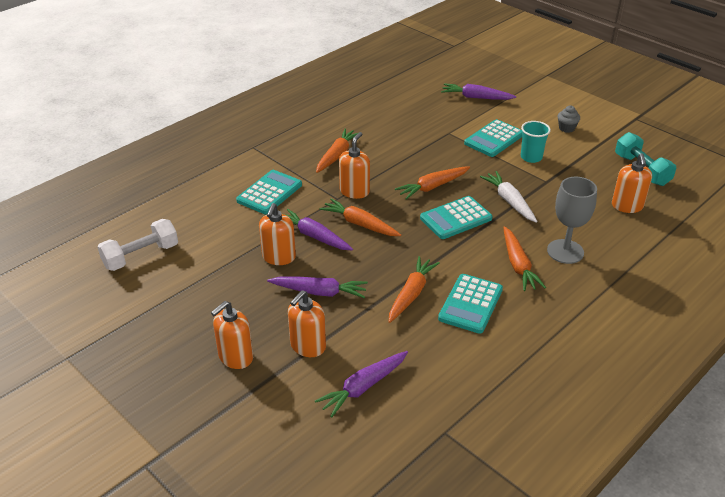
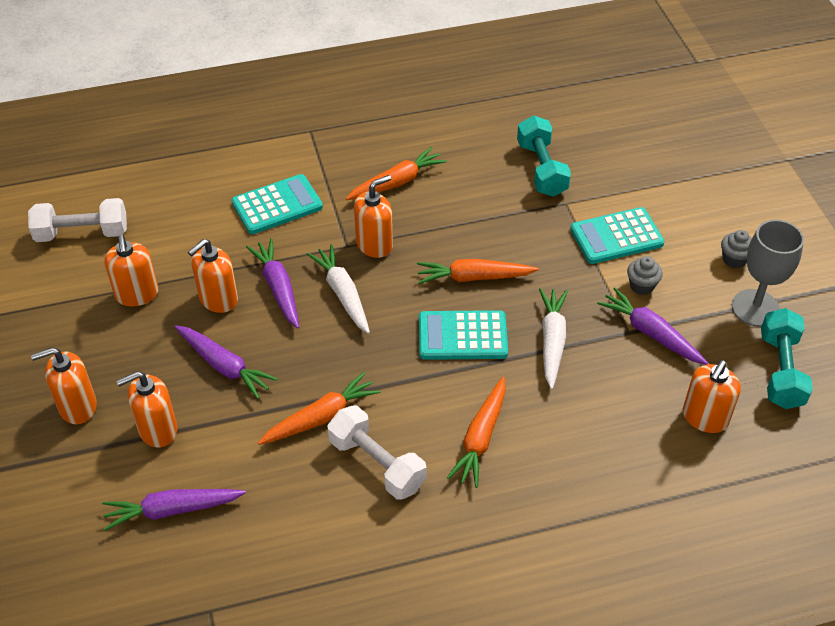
camera: 30 degrees right, 10 degrees up
orange carrot [319,198,401,236] -> white carrot [307,244,370,334]
turquoise calculator [438,274,503,334] -> white dumbbell [327,406,427,500]
purple carrot [441,83,516,100] -> purple carrot moved to [597,287,708,365]
turquoise cup [521,121,551,163] -> grey cupcake [627,256,663,295]
grey goblet [547,177,597,264] -> grey goblet moved to [732,220,804,327]
none -> orange soap dispenser [104,235,159,306]
none -> turquoise dumbbell [517,116,571,197]

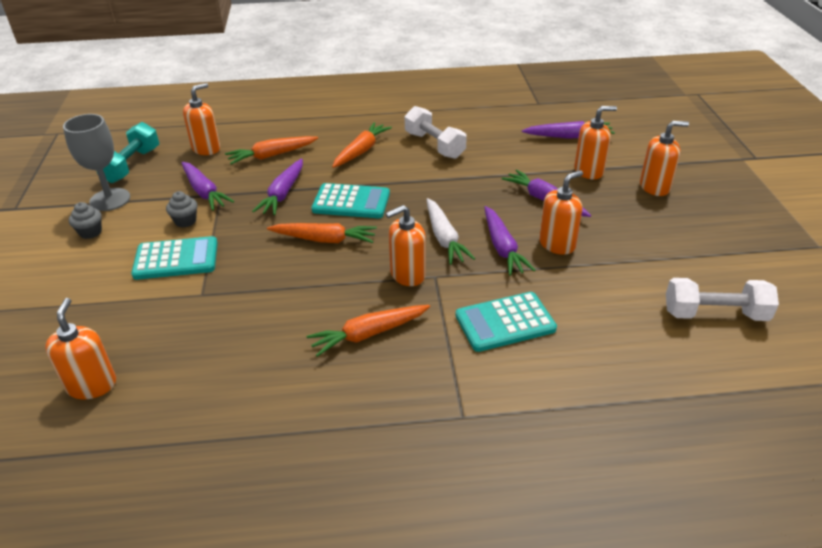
camera: 170 degrees left, 10 degrees down
orange soap dispenser [104,235,159,306] -> orange soap dispenser moved to [45,298,116,399]
orange carrot [258,372,381,445] -> orange carrot moved to [225,136,318,164]
turquoise dumbbell [517,116,571,197] -> none
white carrot [539,288,568,389] -> purple carrot [252,158,303,215]

